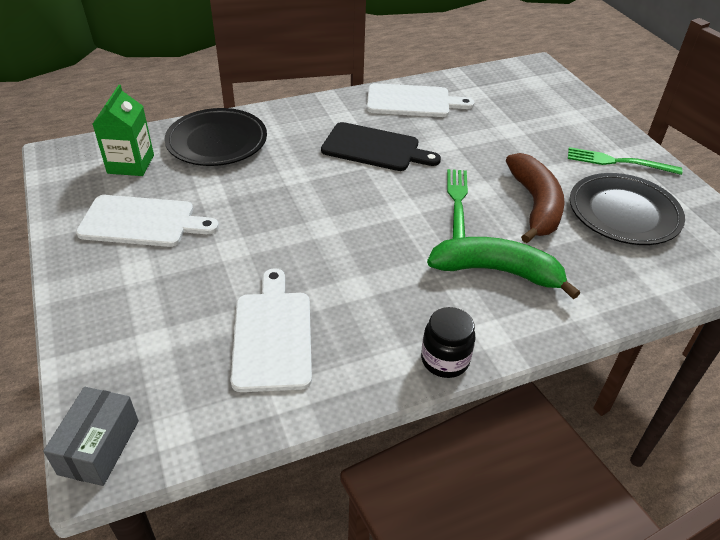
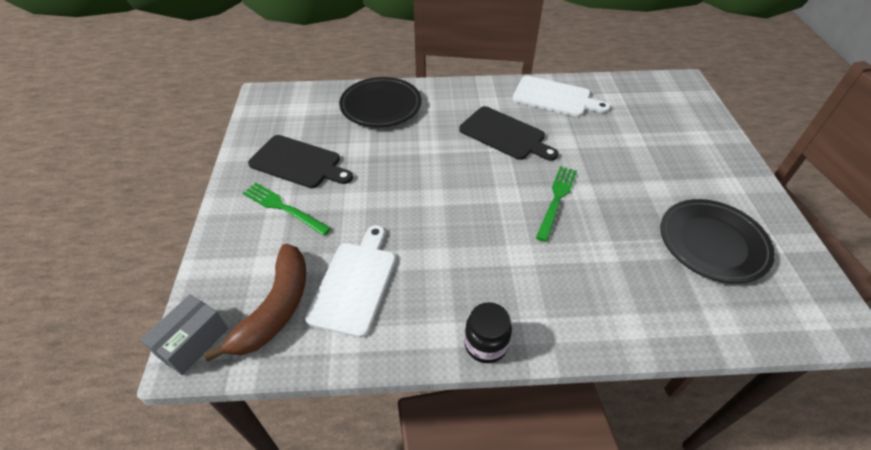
camera: 20 degrees right, 5 degrees up
white cutting board [76,195,219,247] -> black cutting board [248,135,353,188]
green carton [93,85,154,176] -> none
green banana [427,237,580,299] -> none
brown banana [506,153,565,243] -> brown banana moved to [204,244,306,361]
green fork [568,147,683,175] -> green fork moved to [243,183,331,236]

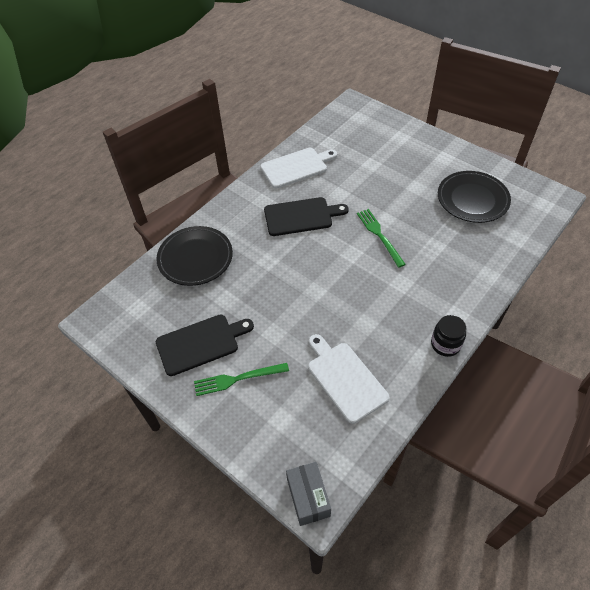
camera: 45 degrees left, 5 degrees up
brown banana [204,244,306,361] -> none

